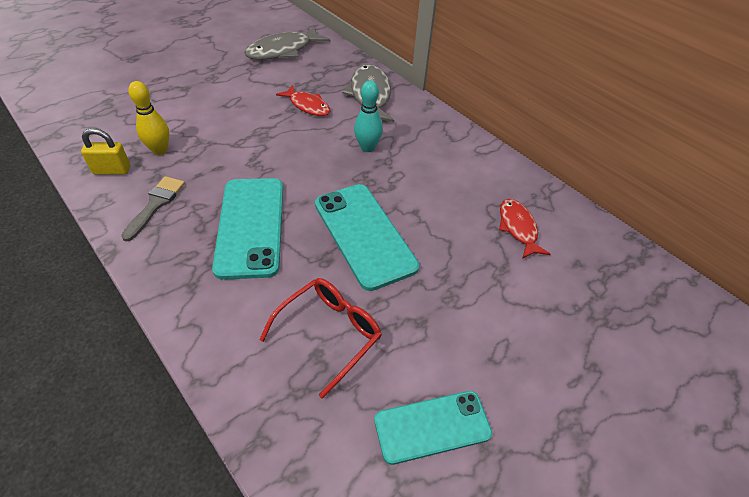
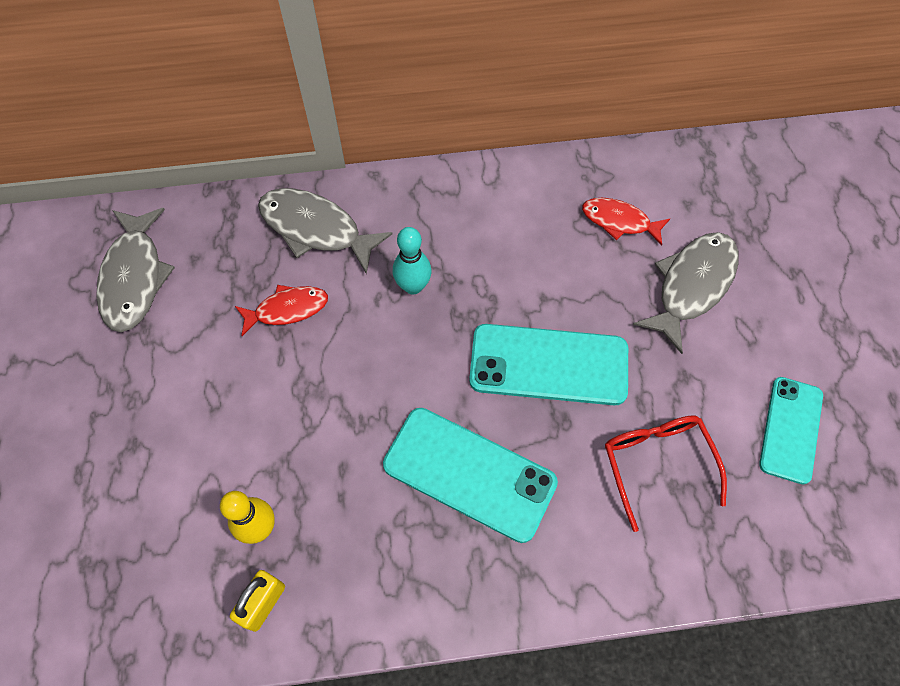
camera: 55 degrees left, 15 degrees up
grey brush [121,176,185,241] -> none
none -> grey fish [633,232,739,354]

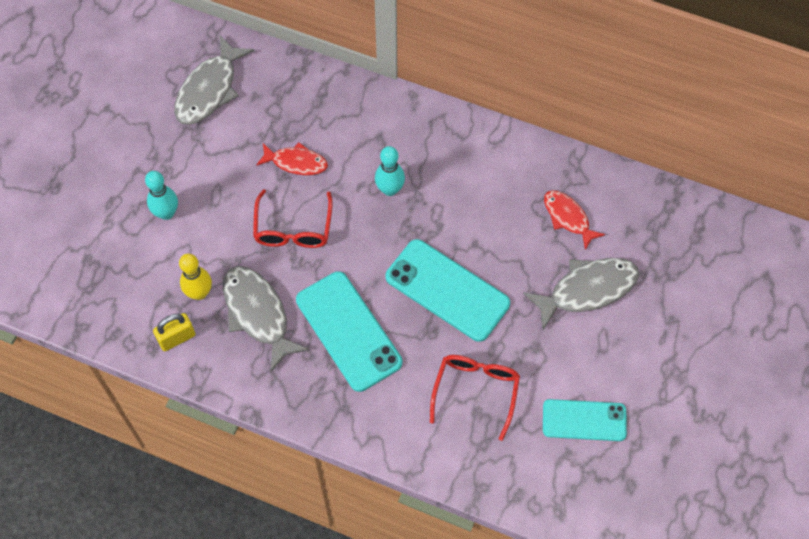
camera: 30 degrees right, 0 degrees up
grey fish [258,188,393,274] -> grey fish moved to [223,266,309,372]
turquoise phone [759,377,823,484] -> turquoise phone turned 45 degrees clockwise [543,399,627,441]
none -> turquoise bowling pin [145,171,178,220]
none -> red glasses [253,189,333,248]

